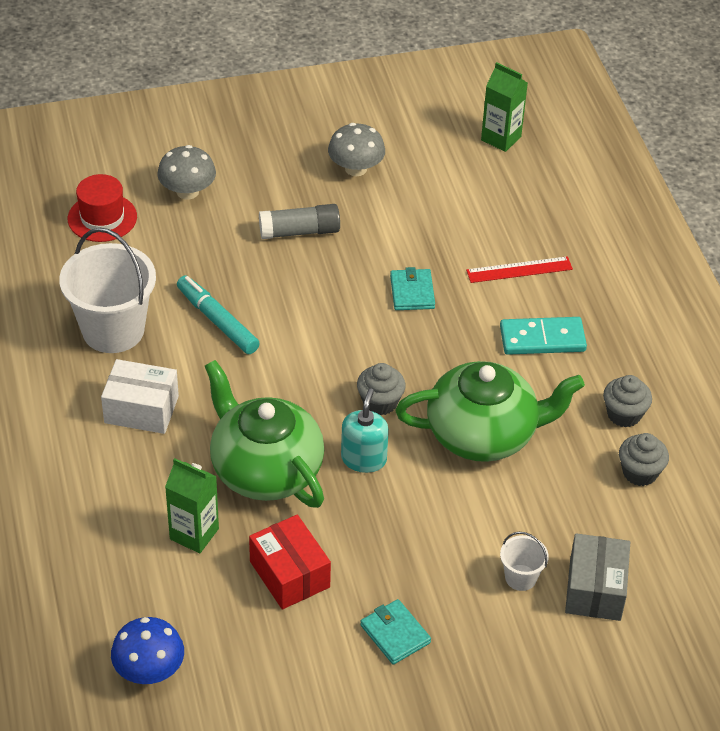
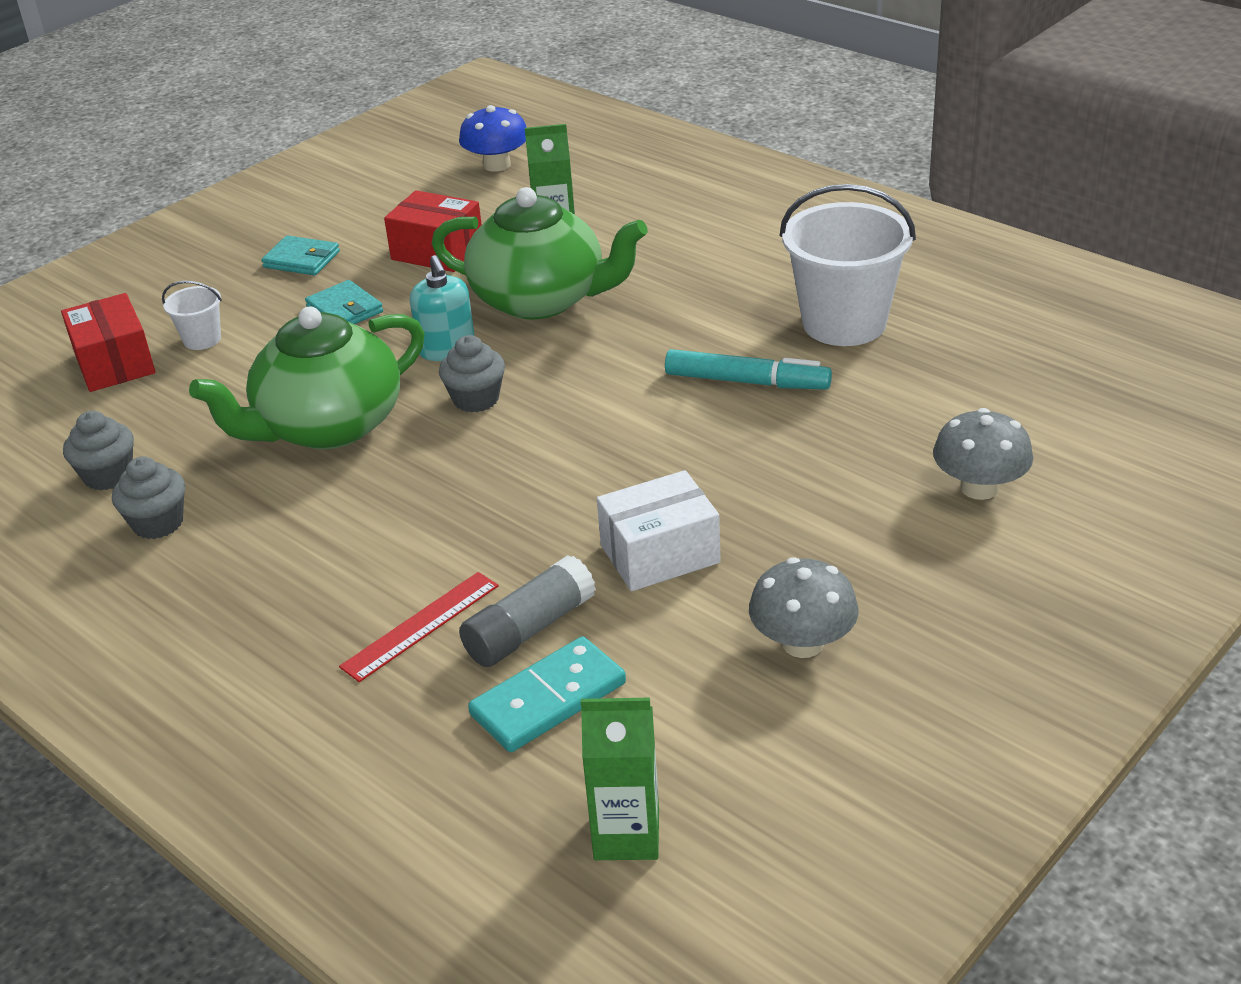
camera: 150 degrees right, 10 degrees down
red hat [68,174,137,242] -> none
white box [101,359,179,434] -> white box moved to [597,470,721,591]
grey glue stick [259,204,340,239] -> grey glue stick moved to [459,555,596,667]
turquoise wallet [390,267,435,310] -> turquoise wallet moved to [305,280,383,324]
turquoise domino [500,317,587,355] -> turquoise domino moved to [468,636,626,752]
grey box [565,533,630,621] -> red box [61,293,155,392]

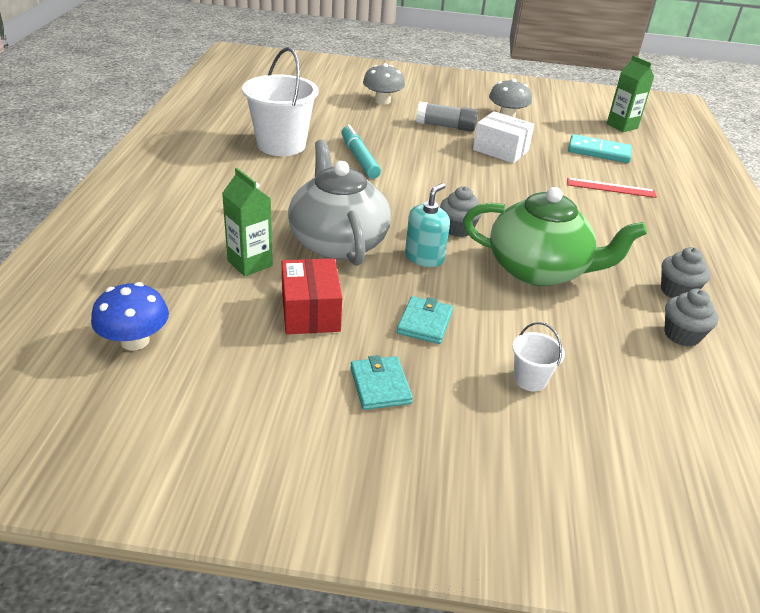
camera: 130 degrees left, 0 degrees up
red box [61,293,155,392] -> none
green teapot [432,187,648,320] -> grey teapot [288,140,391,266]
grey glue stick [459,555,596,667] -> grey glue stick moved to [416,102,478,132]

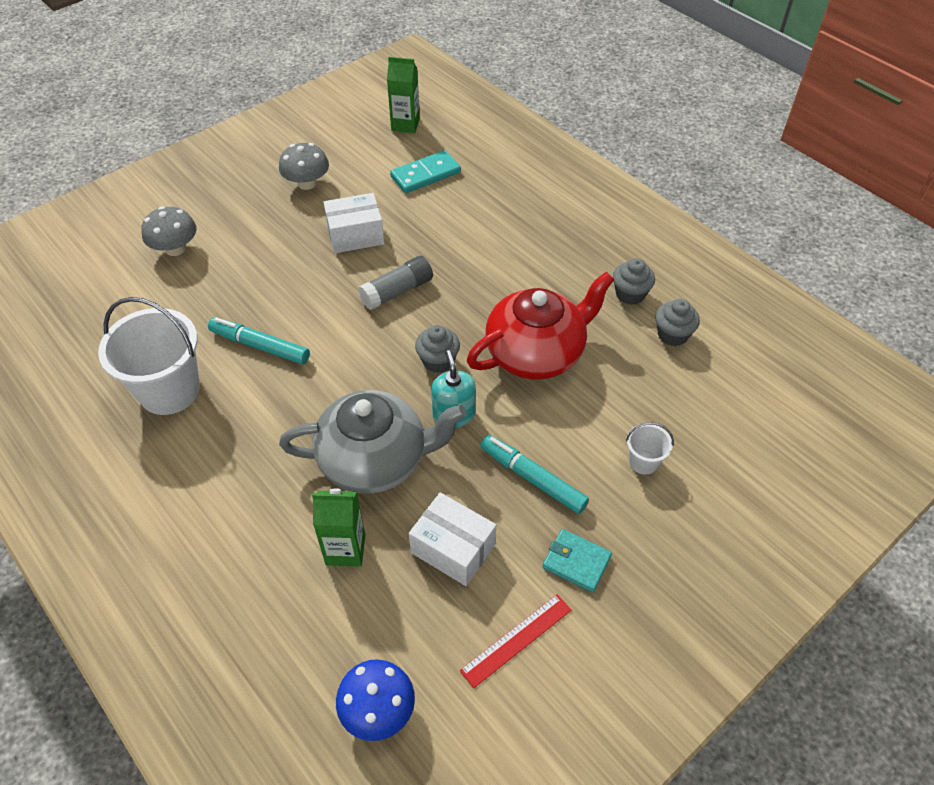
camera: 45 degrees left, 15 degrees up
red box [282,258,342,334] -> white box [409,492,496,586]
grey teapot [288,140,391,266] -> grey teapot turned 150 degrees clockwise [279,390,467,494]
turquoise wallet [397,296,453,344] -> turquoise marker [480,435,589,514]
grey glue stick [416,102,478,132] -> grey glue stick moved to [358,256,433,310]
green teapot [463,187,647,286] -> red teapot [467,271,615,380]
red ruler [567,178,657,198] -> red ruler moved to [460,594,572,688]

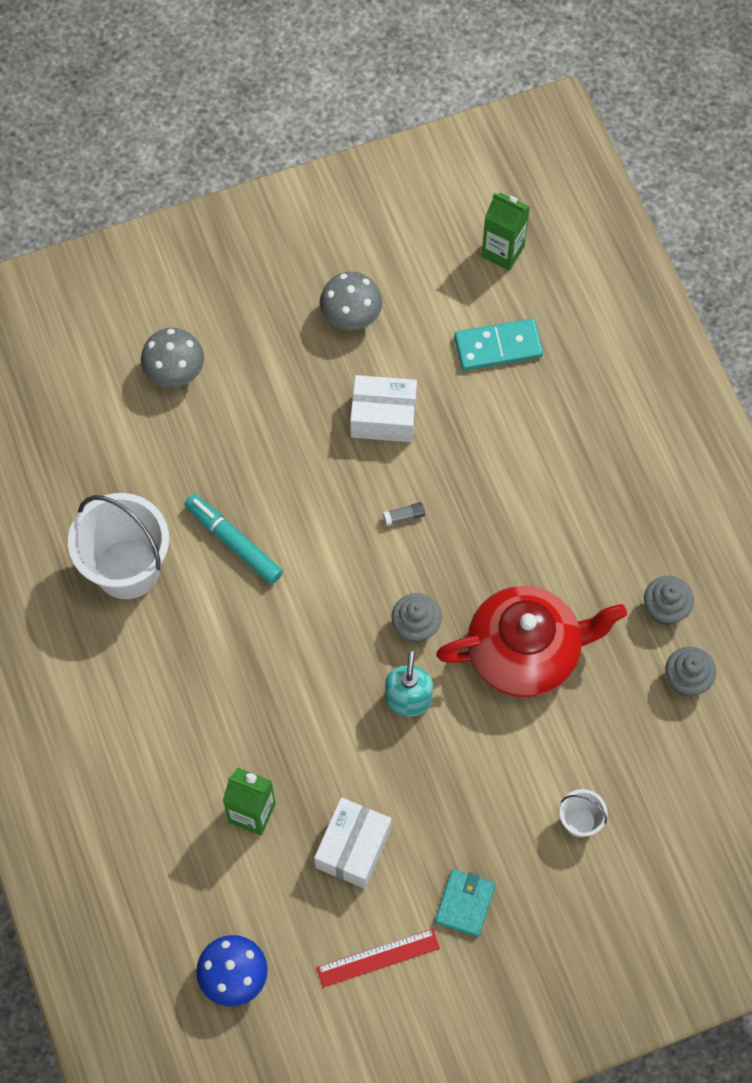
camera: 20 degrees right, 15 degrees up
grey teapot [279,390,467,494] -> none
grey glue stick [358,256,433,310] -> grey glue stick [383,502,425,526], size x0.47
white box [409,492,496,586] -> white box turned 60 degrees clockwise [314,797,392,889]
turquoise marker [480,435,589,514] -> none
turquoise wallet [543,529,612,592] -> turquoise wallet turned 60 degrees clockwise [435,869,495,937]

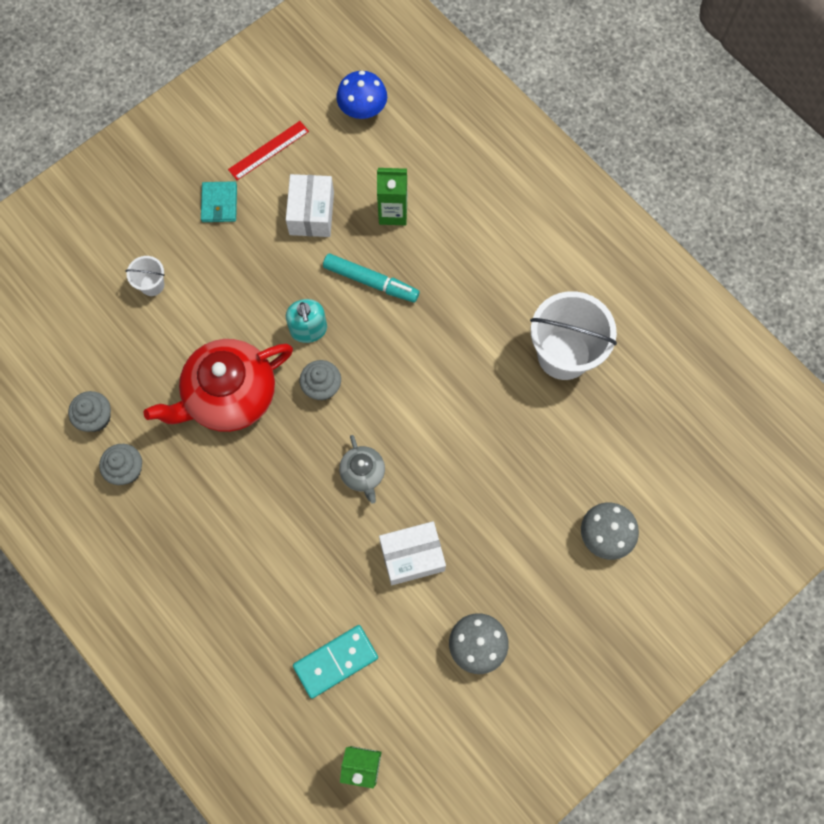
camera: 160 degrees right, 5 degrees up
turquoise marker [185,494,283,584] -> turquoise marker moved to [323,253,420,302]
grey glue stick [383,502,425,526] -> grey teapot [339,435,385,504]

